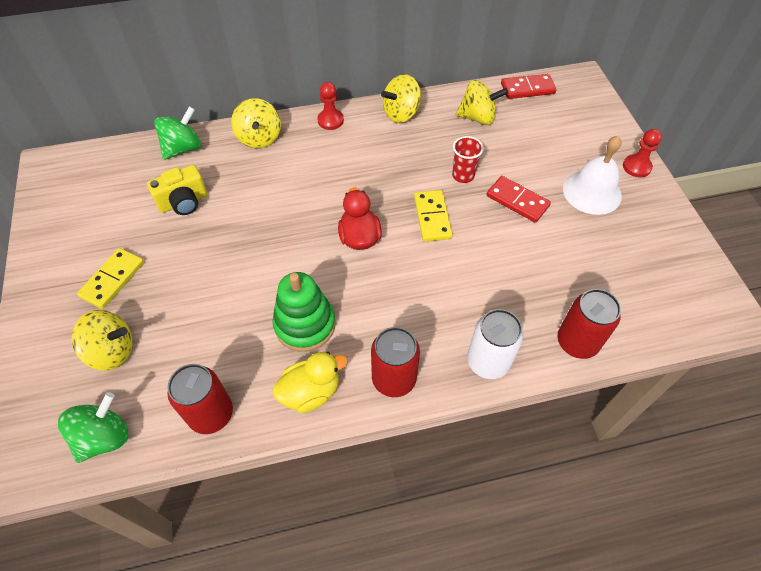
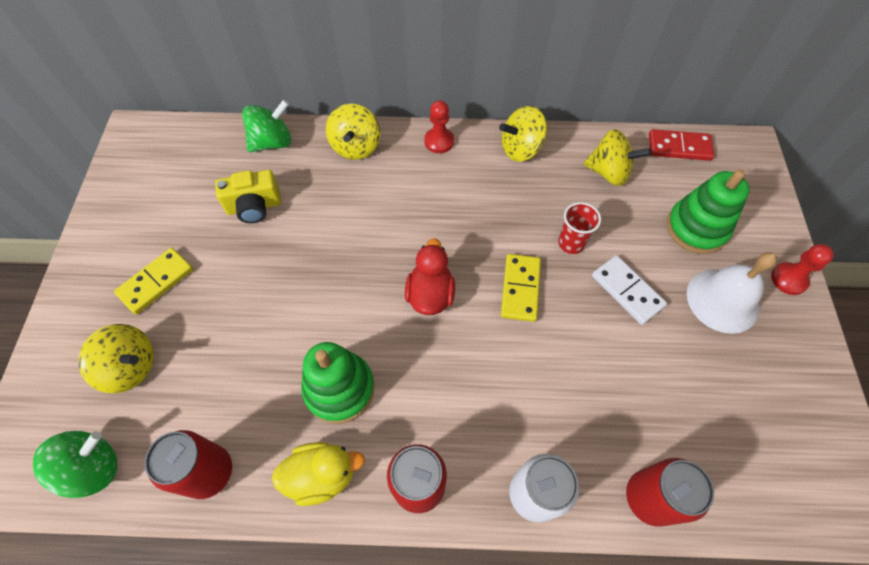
camera: 15 degrees right, 5 degrees up
red domino [486,176,551,223] -> white domino [592,255,667,325]
none -> green stacking toy [667,169,750,254]

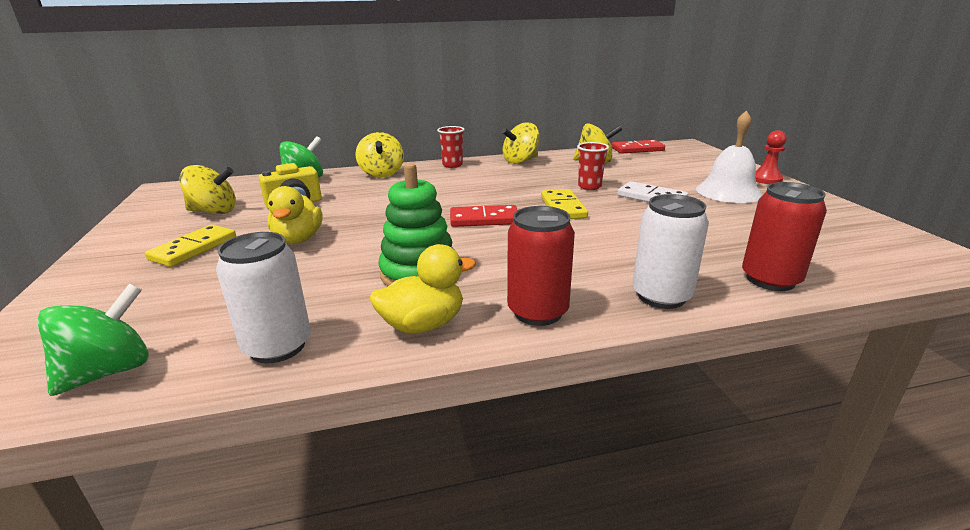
camera: 15 degrees left, 35 degrees down
yellow spinning top [79,324,154,393] -> yellow spinning top moved to [179,165,236,214]
red can [145,430,232,499] -> white can [216,232,311,363]
red duck [405,238,455,315] -> red domino [450,205,517,227]
red pawn [424,100,454,153] -> red cup [437,126,465,168]
green stacking toy [667,169,750,254] -> none
none -> yellow duck [267,186,323,244]

